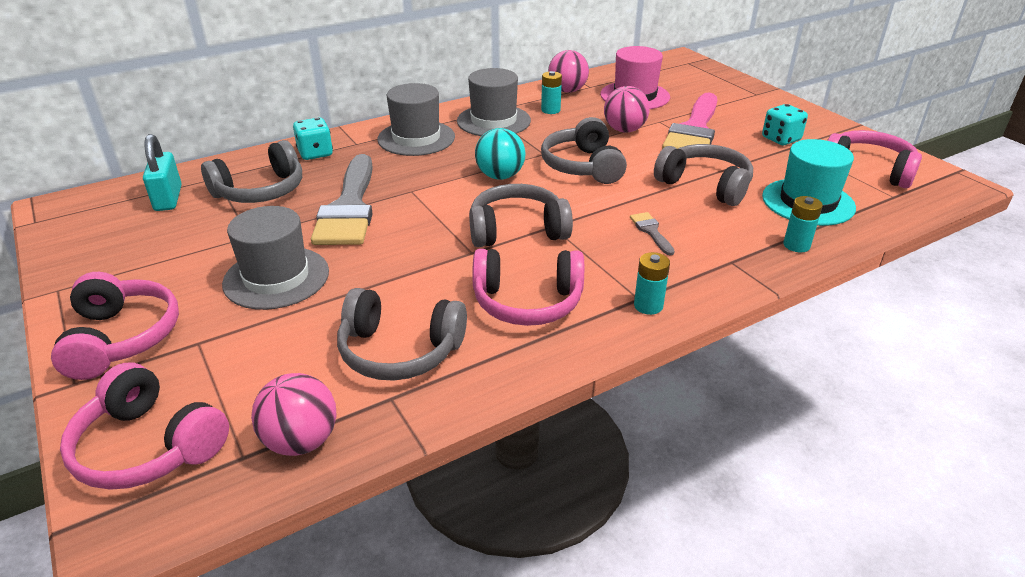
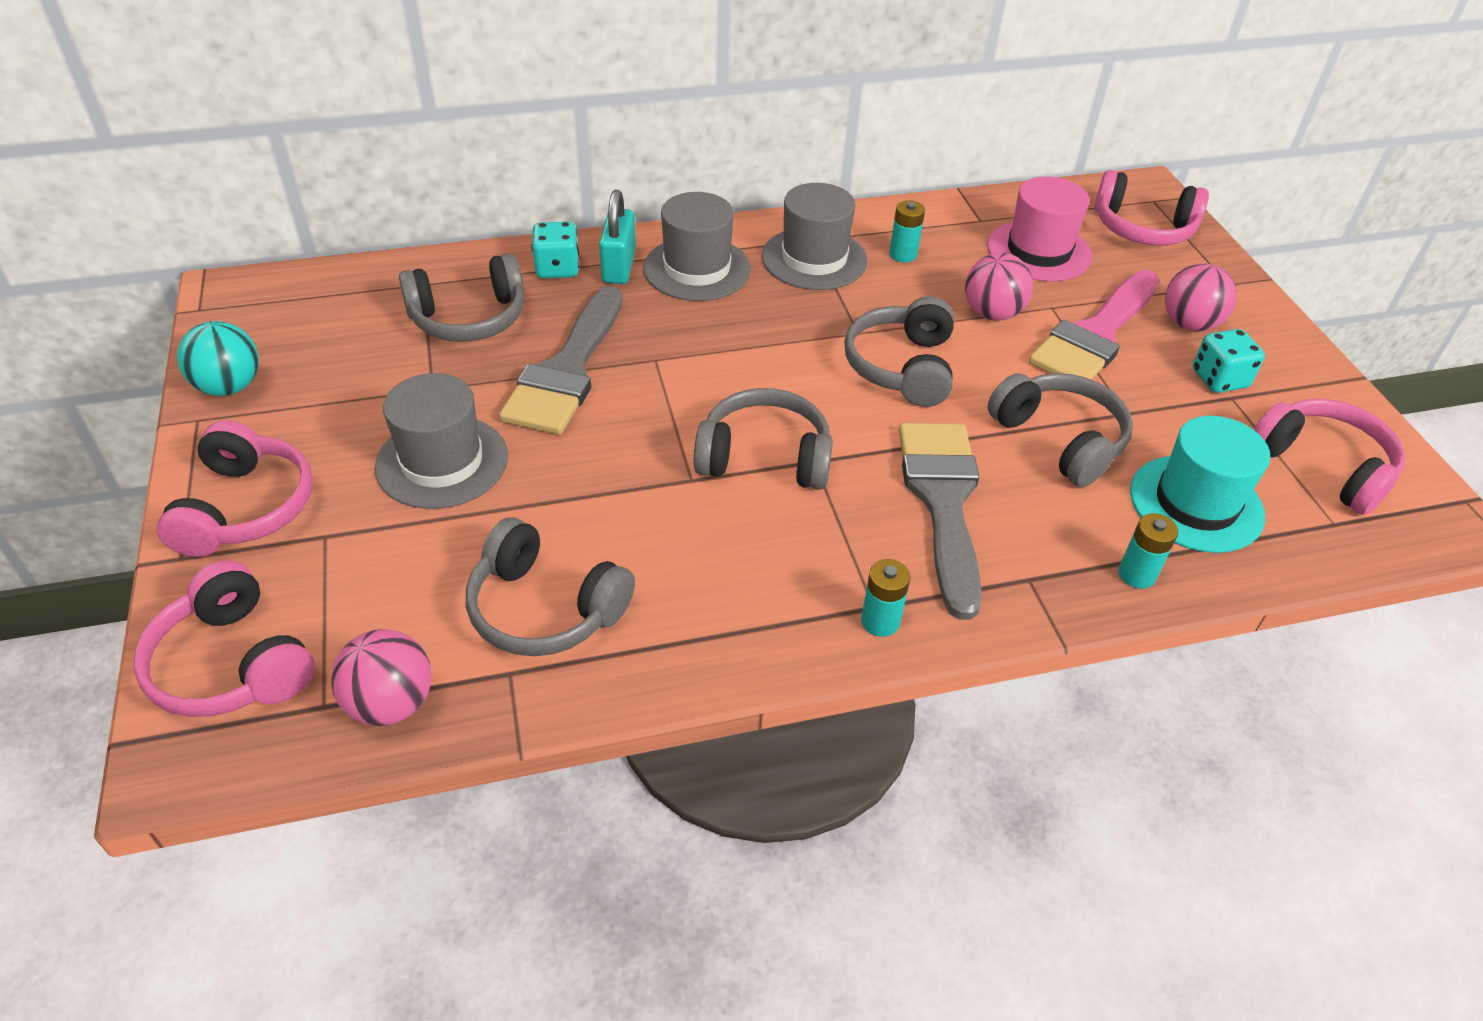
camera: 15 degrees right, 10 degrees up
turquoise padlock [143,134,182,211] -> turquoise padlock moved to [599,190,636,284]
pink headphones [472,249,584,326] -> pink headphones moved to [1094,170,1209,246]
turquoise ball [475,128,526,180] -> turquoise ball moved to [177,321,259,396]
pink ball [548,50,589,93] -> pink ball moved to [1165,263,1237,331]
grey brush [630,212,675,255] -> grey brush [899,423,982,620], size x2.44

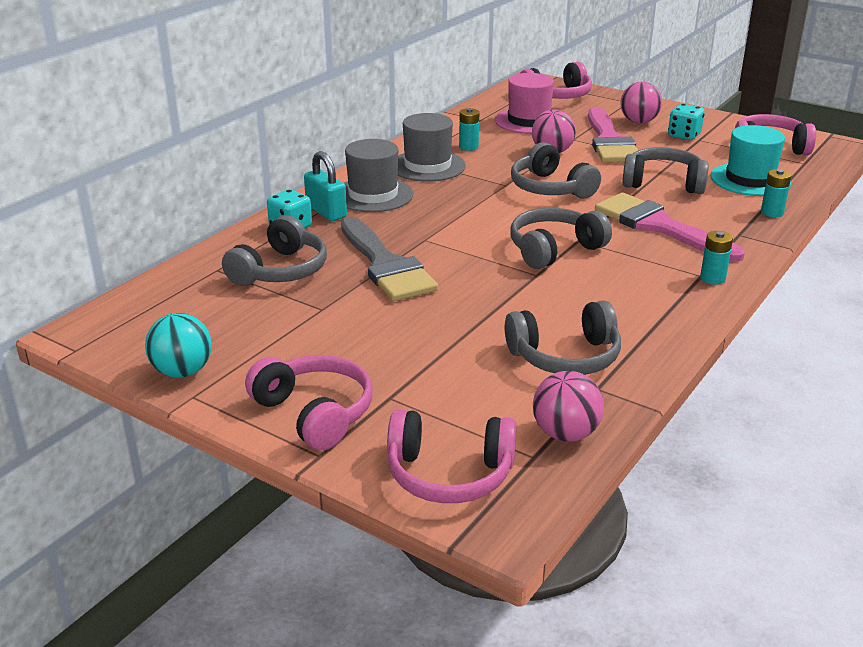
camera: 40 degrees left, 15 degrees down
grey hat [375,373,508,509] -> none
grey brush [899,423,982,620] -> pink brush [595,193,745,262]

